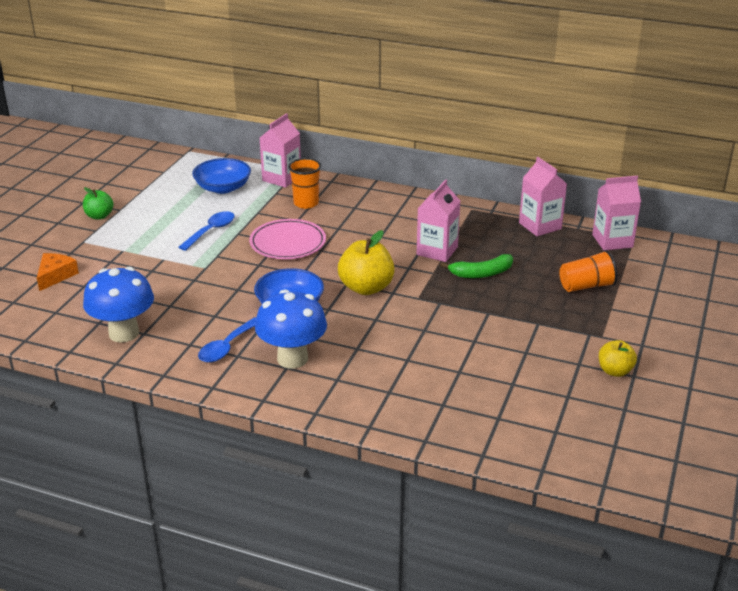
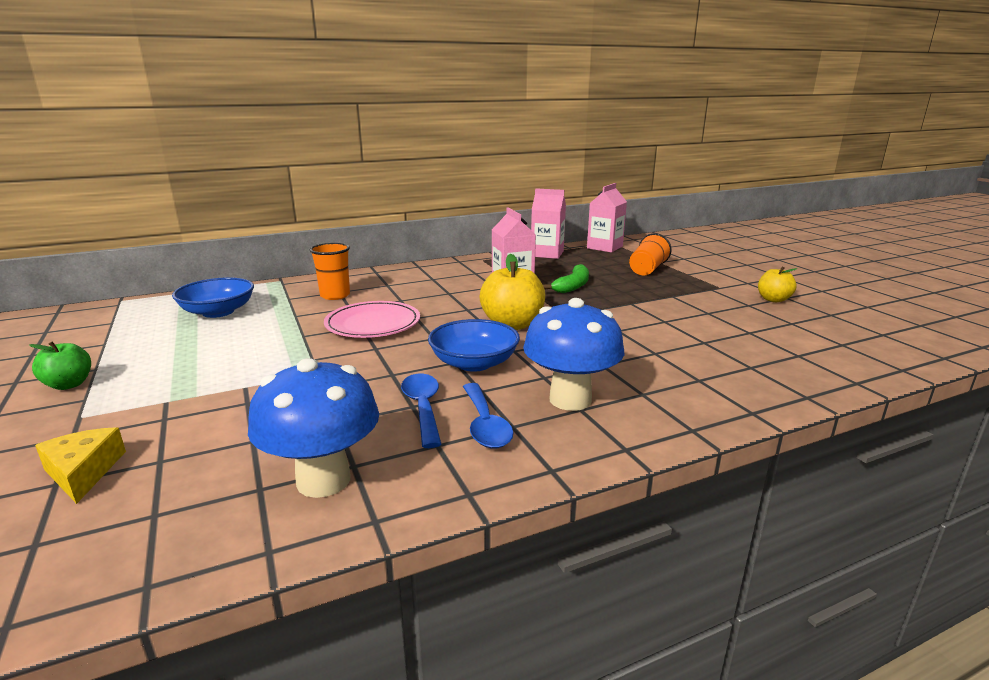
camera: 45 degrees left, 10 degrees down
orange cheese [37,253,79,291] -> yellow cheese [35,427,126,504]
blue spoon [179,211,235,251] -> blue spoon moved to [401,374,442,448]
pink carton [260,113,301,188] -> none

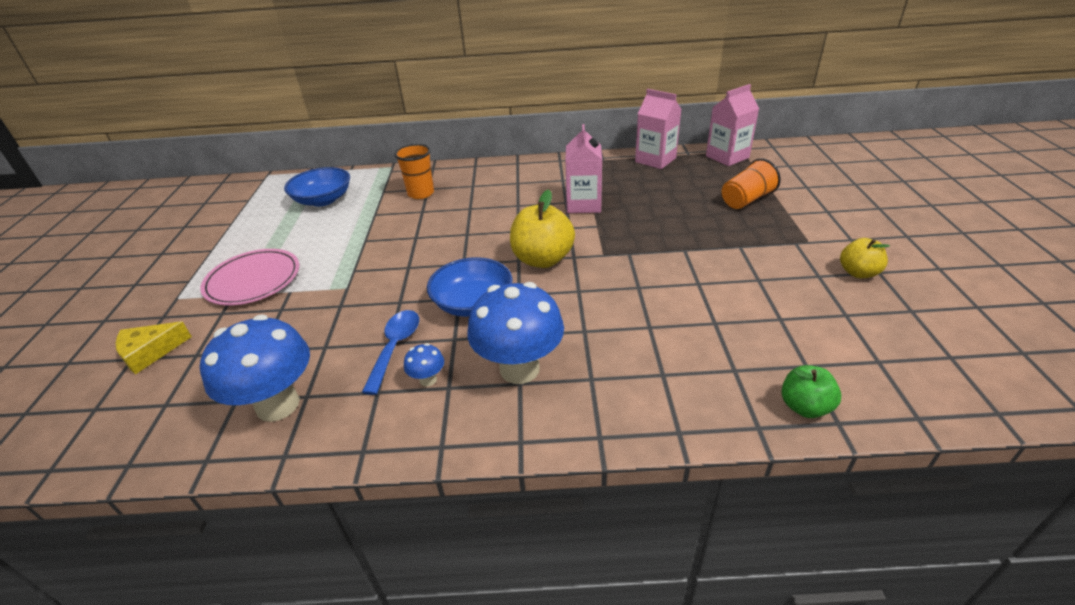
camera: 25 degrees right, 15 degrees up
green apple [29,341,91,390] -> green apple moved to [781,365,841,418]
yellow cheese [35,427,126,504] -> yellow cheese turned 120 degrees counterclockwise [115,321,192,375]
pink plate [324,301,420,338] -> pink plate moved to [200,249,299,306]
blue spoon [463,383,513,449] -> blue mushroom [404,343,444,387]
green banana [543,264,589,293] -> none

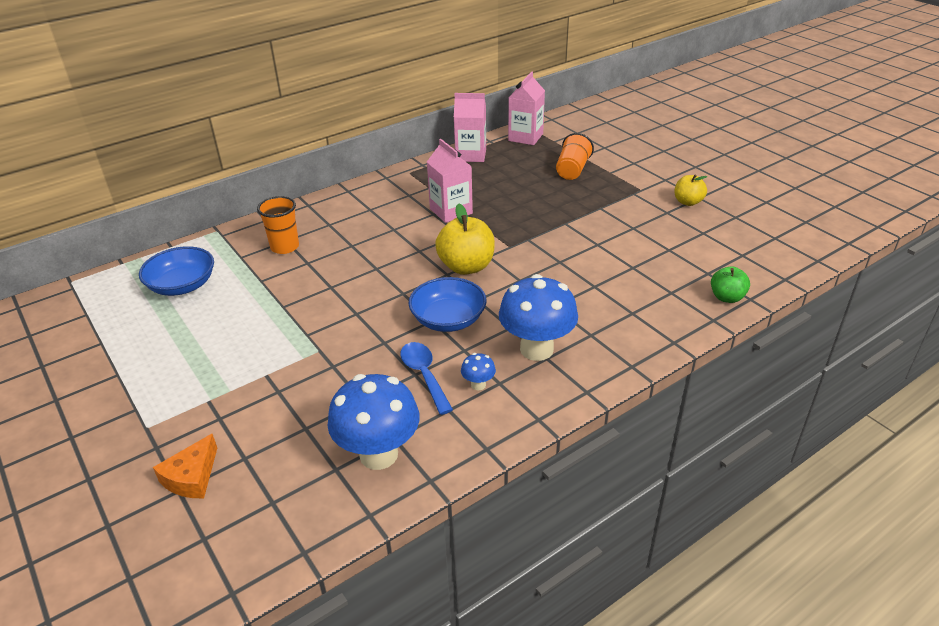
camera: 35 degrees left, 0 degrees up
yellow cheese [115,321,192,375] -> orange cheese [153,434,217,498]
pink plate [200,249,299,306] -> none

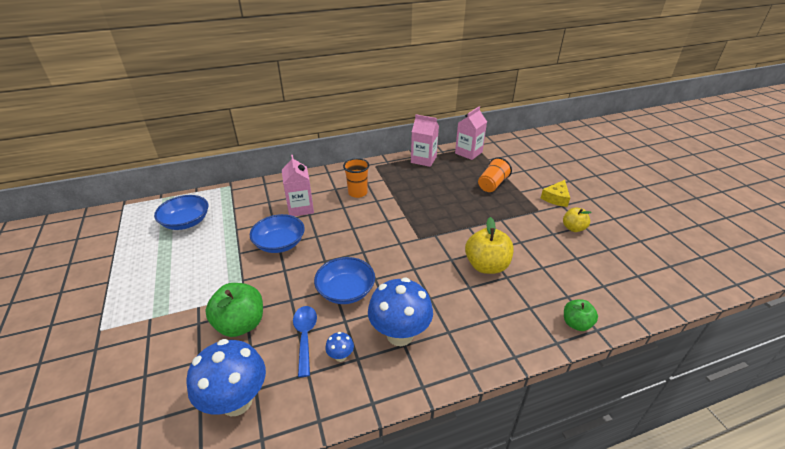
camera: 15 degrees right, 0 degrees up
orange cheese [153,434,217,498] -> none
orange cup [257,196,299,254] -> orange cup moved to [343,158,369,198]
pink carton [427,139,473,223] -> pink carton moved to [282,155,314,216]
yellow apple [435,204,495,275] -> yellow apple moved to [465,217,514,274]
none -> green apple [205,283,263,337]
none -> blue bowl [250,214,305,253]
none -> yellow cheese [541,180,570,207]

